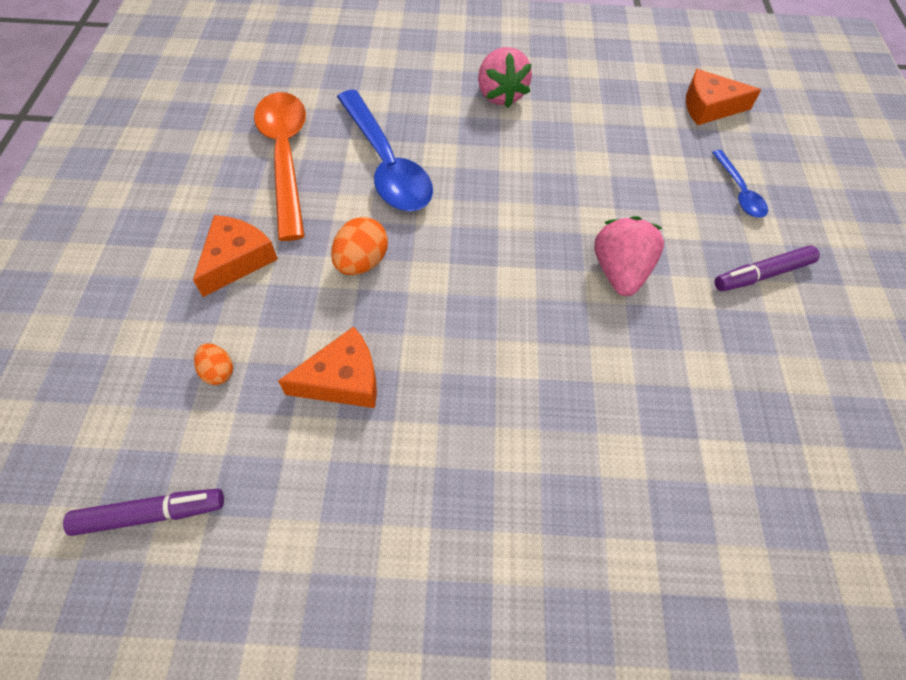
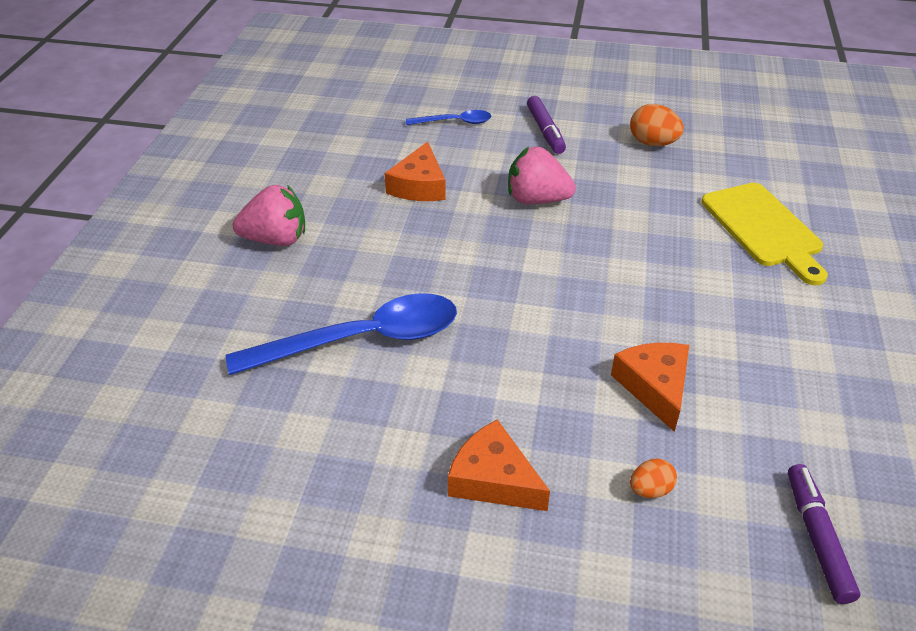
camera: 80 degrees left, 15 degrees down
orange spoon [254,92,306,241] -> none
orange egg [331,217,388,275] -> orange egg moved to [630,104,684,146]
orange cheese [686,69,761,125] -> orange cheese moved to [385,142,446,201]
none -> yellow cutting board [702,183,828,285]

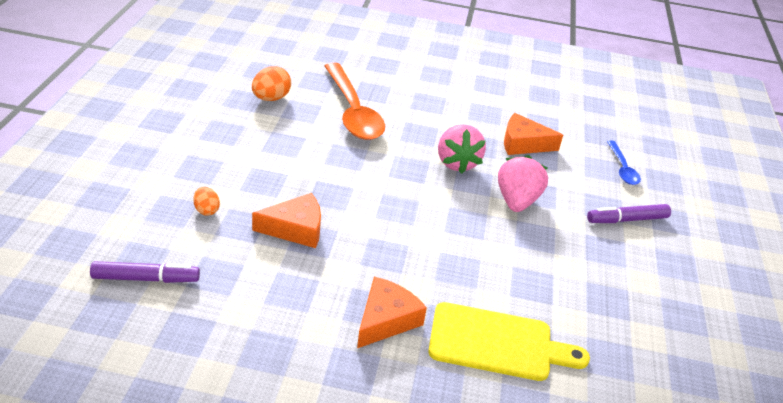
camera: 85 degrees right, 5 degrees down
blue spoon [226,293,457,375] -> orange spoon [325,63,385,140]
pink strawberry [233,185,305,246] -> pink strawberry moved to [438,124,486,174]
orange cheese [448,419,550,511] -> orange cheese moved to [357,277,427,348]
orange egg [630,104,684,146] -> orange egg moved to [252,66,291,101]
yellow cutting board [702,183,828,285] -> yellow cutting board turned 150 degrees counterclockwise [428,302,590,381]

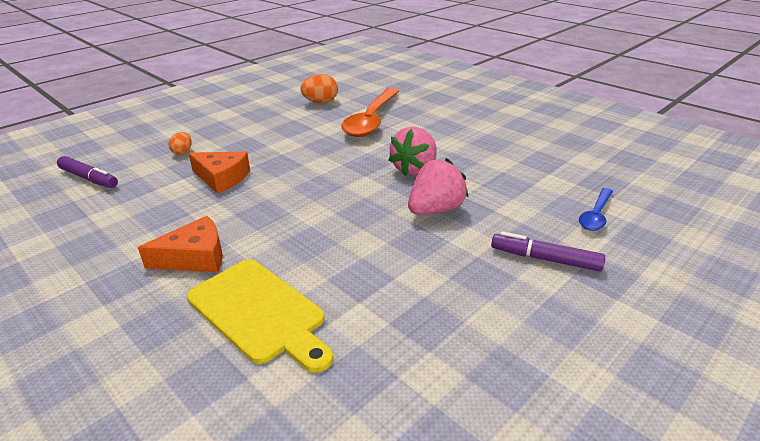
camera: 40 degrees right, 5 degrees down
orange cheese [504,113,563,155] -> none

